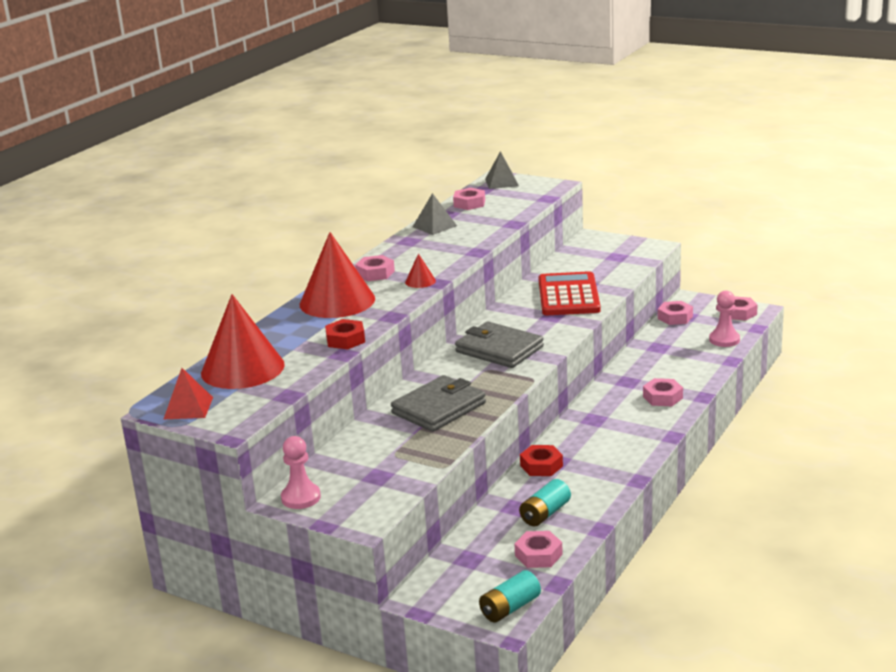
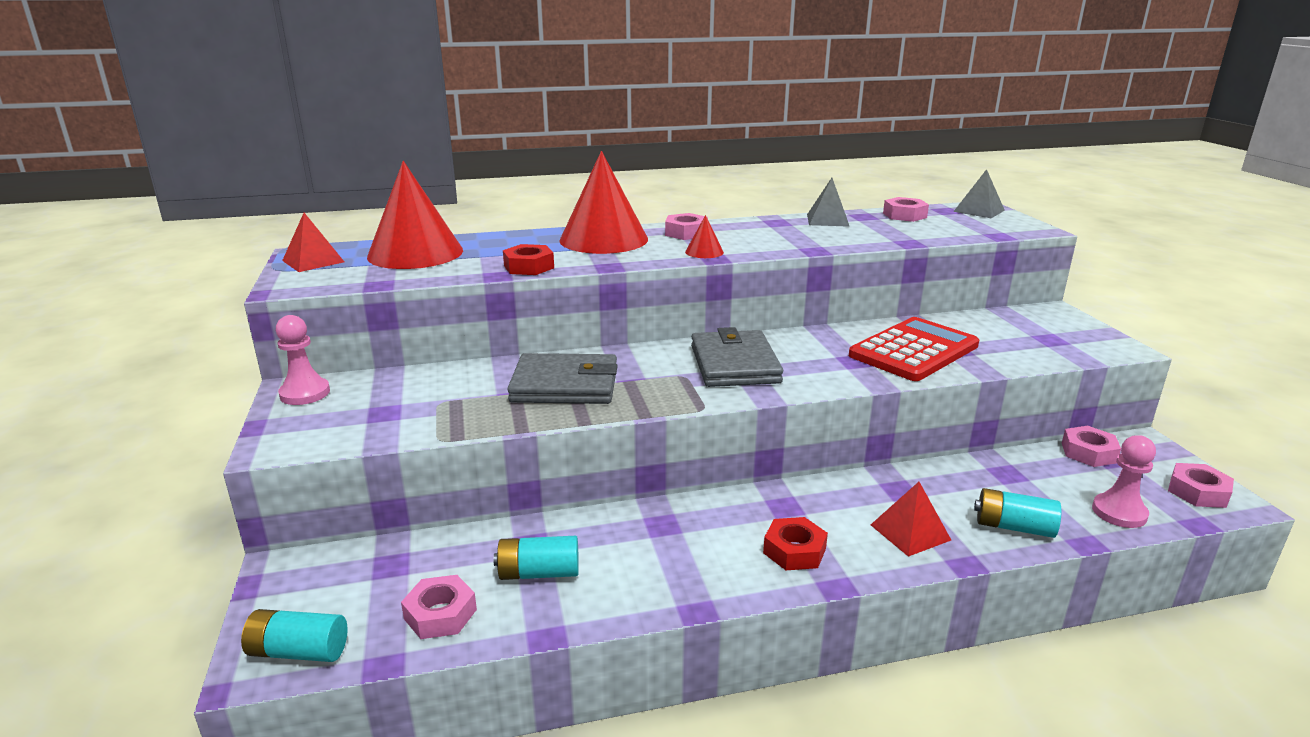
camera: 45 degrees right, 0 degrees up
red nut [520,445,563,476] -> red nut moved to [763,517,828,570]
pink nut [643,378,683,406] -> red pyramid [871,482,951,557]
none -> turquoise battery [974,488,1061,538]

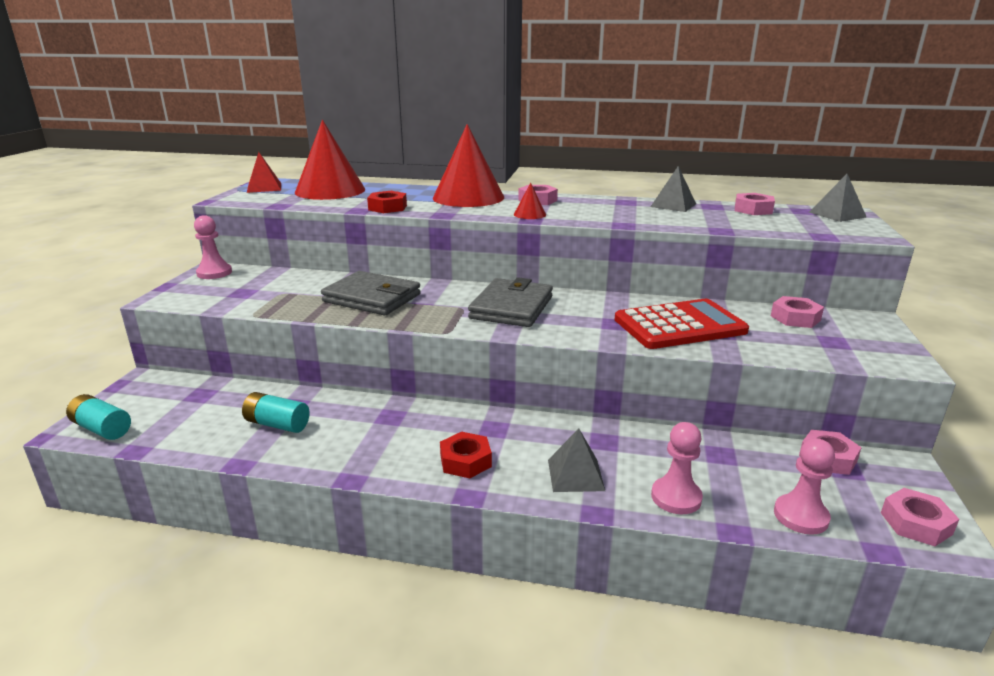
camera: 25 degrees right, 0 degrees up
pink nut [401,575,477,639] -> pink nut moved to [771,296,824,328]
red pyramid [871,482,951,557] -> grey pyramid [548,428,605,492]
turquoise battery [974,488,1061,538] -> pink pawn [651,422,703,514]

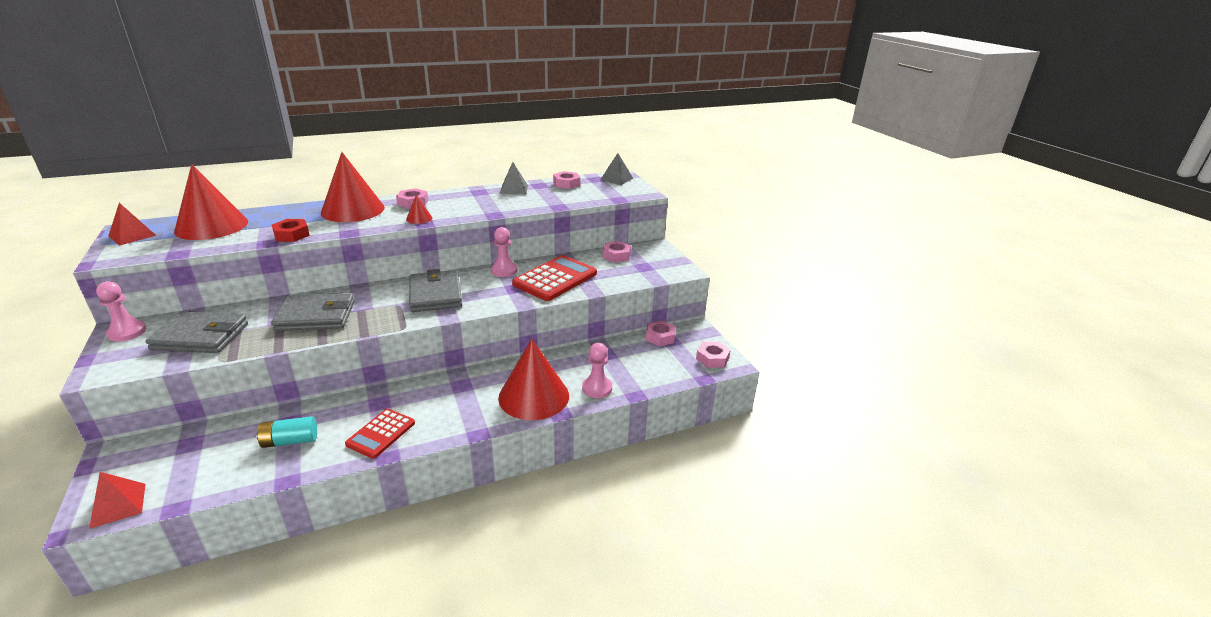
camera: 35 degrees left, 5 degrees up
turquoise battery [66,394,131,440] -> red pyramid [89,472,146,529]
red nut [440,432,492,478] -> none
grey pyramid [548,428,605,492] -> red cone [498,339,569,420]
pink pawn [774,439,835,535] -> pink pawn moved to [491,227,517,277]
none -> grey wallet [146,311,248,353]
none -> red calculator [345,409,415,459]

